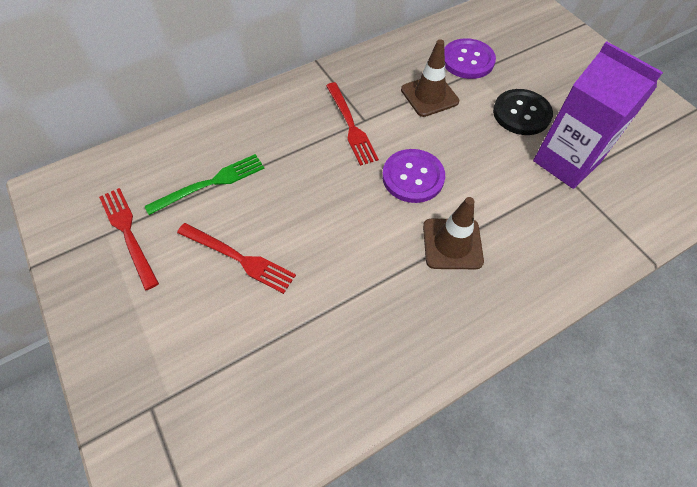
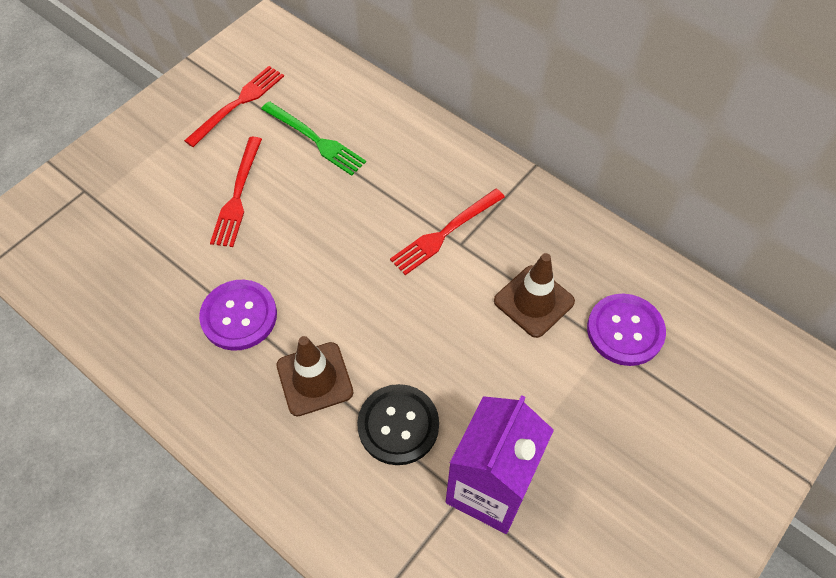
camera: 70 degrees right, 0 degrees up
purple button [382,149,445,203] -> purple button moved to [199,280,277,351]
black button [493,89,553,135] -> black button moved to [357,384,439,465]

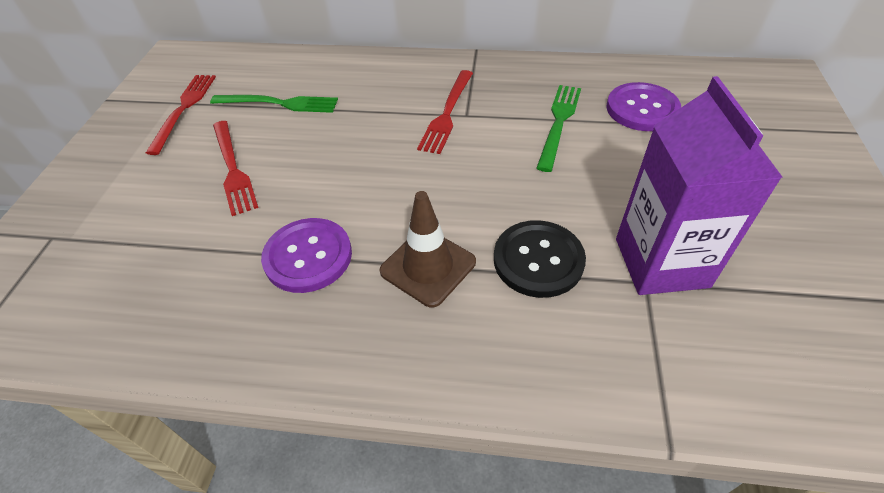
camera: 30 degrees left, 10 degrees down
brown traffic cone [494,253,575,338] -> green fork [537,85,581,172]

